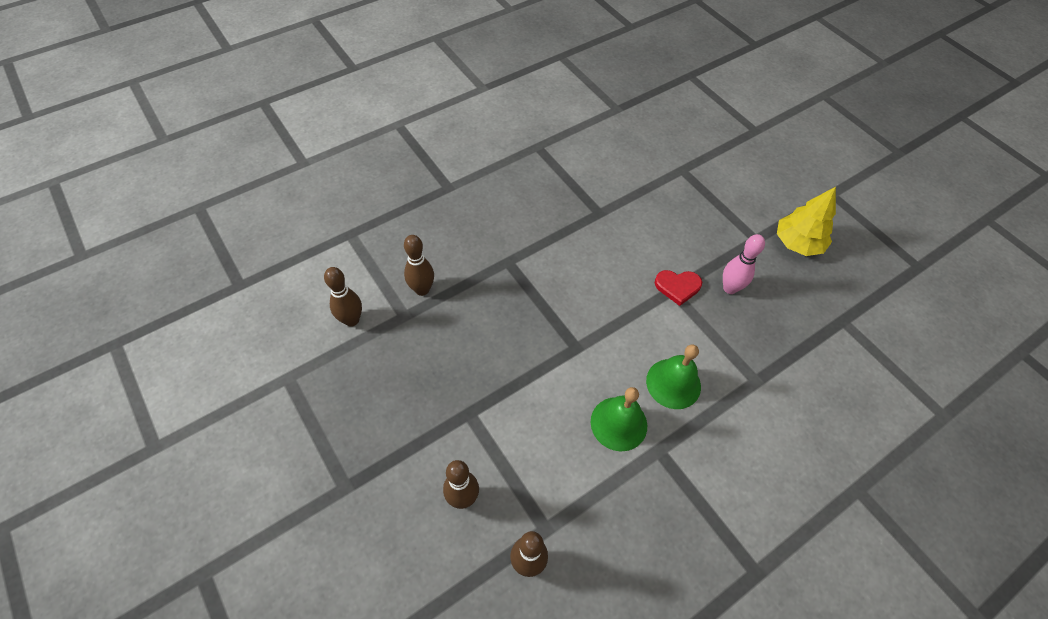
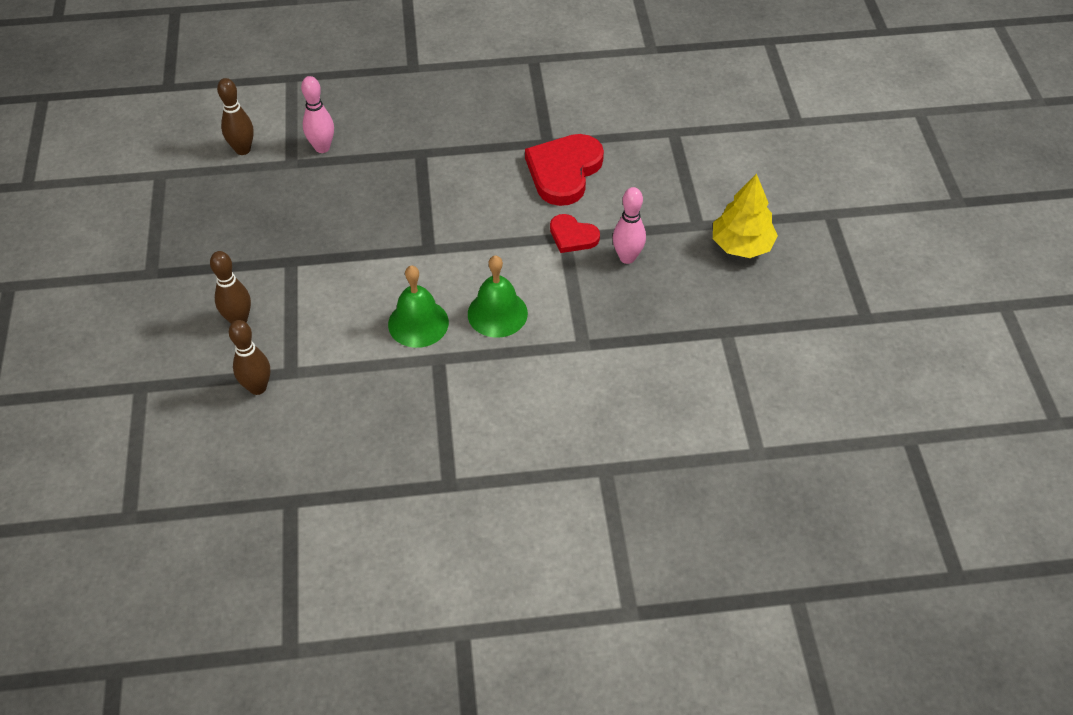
camera: 30 degrees right, 5 degrees down
brown bowling pin [404,235,434,296] -> pink bowling pin [301,76,334,153]
none -> red heart [525,134,604,206]

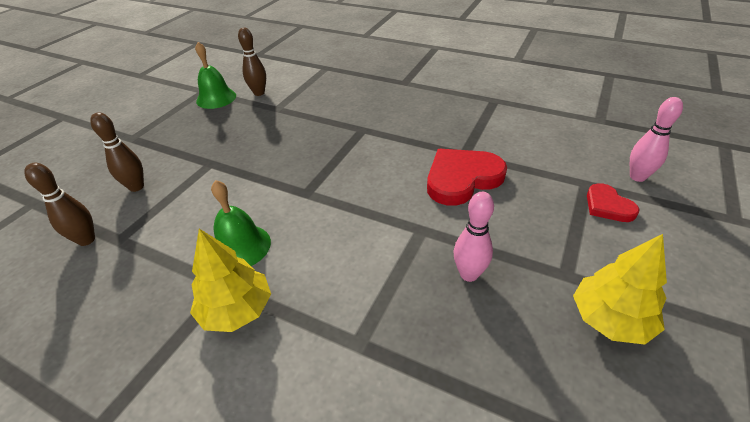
camera: 35 degrees right, 10 degrees down
pink bowling pin [301,76,334,153] -> pink bowling pin moved to [630,97,683,182]
green bell [468,255,528,338] -> green bell moved to [195,42,236,109]
red heart [550,214,600,253] -> red heart moved to [587,183,640,222]
none -> yellow tree [190,229,271,332]

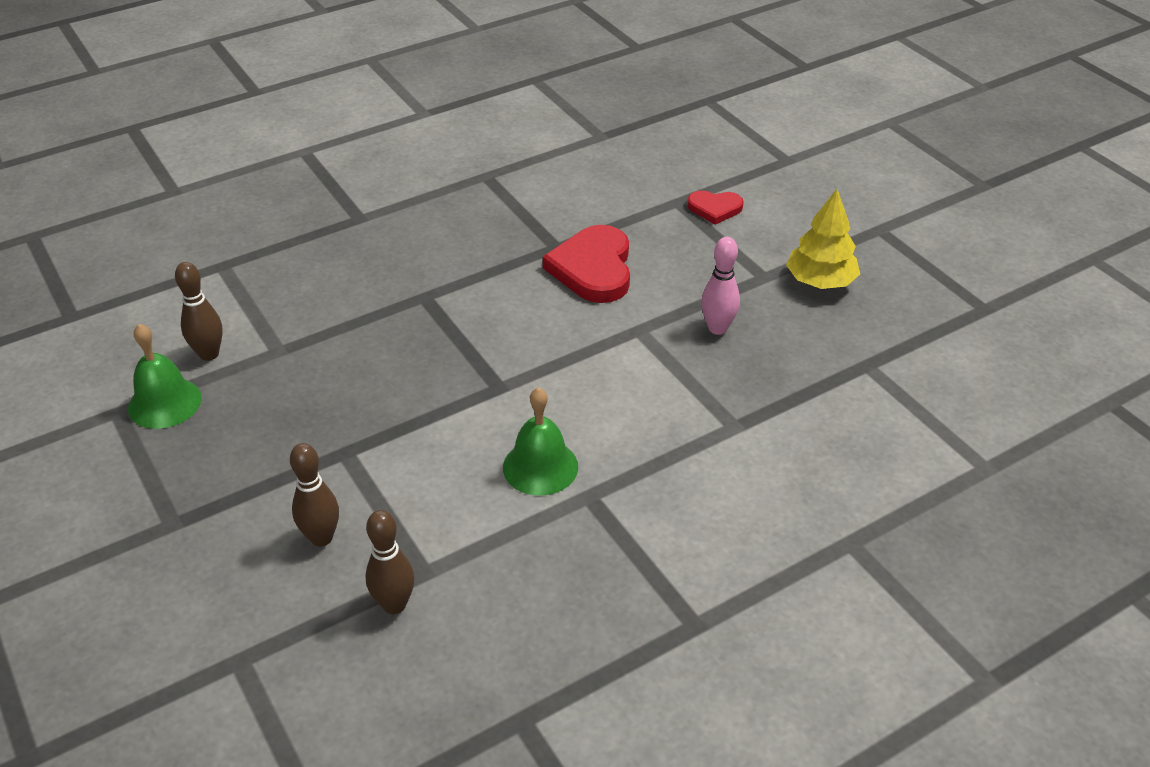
camera: 60 degrees left, 0 degrees up
yellow tree [190,229,271,332] -> none
pink bowling pin [630,97,683,182] -> none

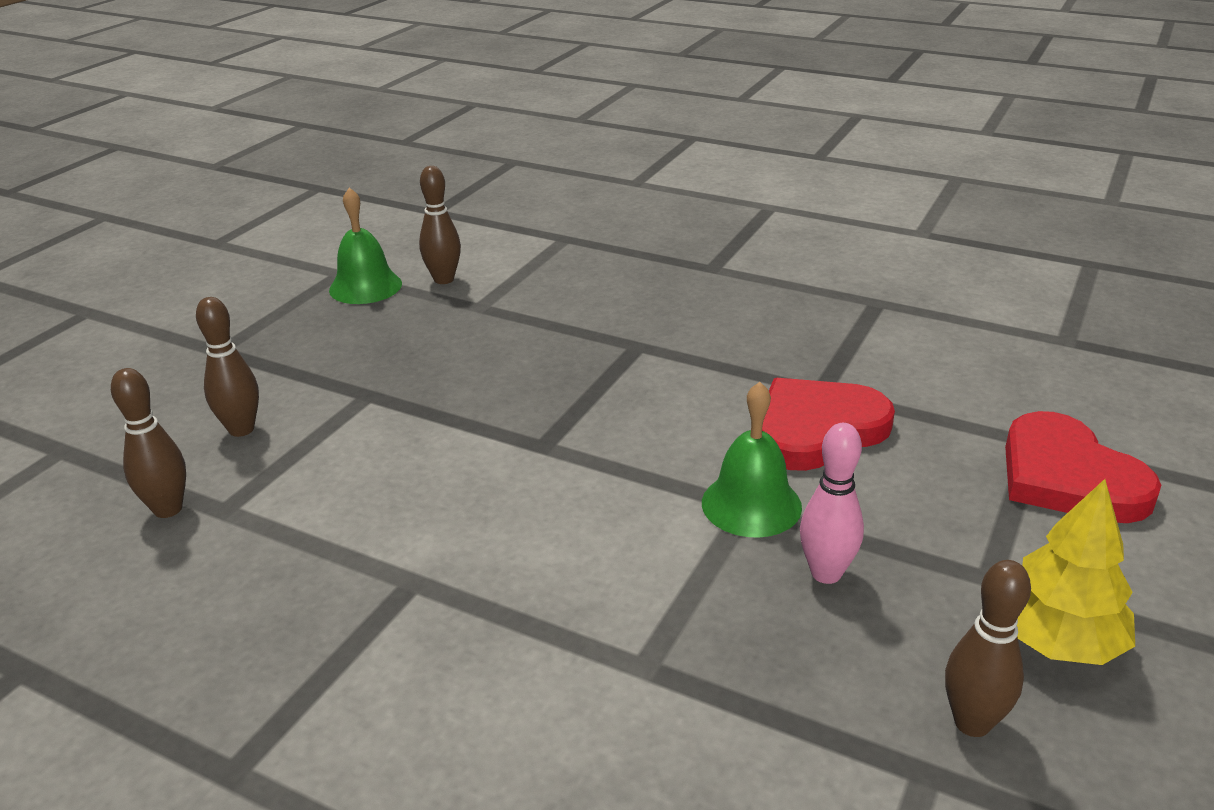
camera: 60 degrees right, 10 degrees down
green bell [503,387,578,496] -> green bell moved to [702,382,802,538]
red heart [687,191,744,225] -> red heart [1005,411,1161,523], size x1.79
none -> brown bowling pin [945,560,1031,737]

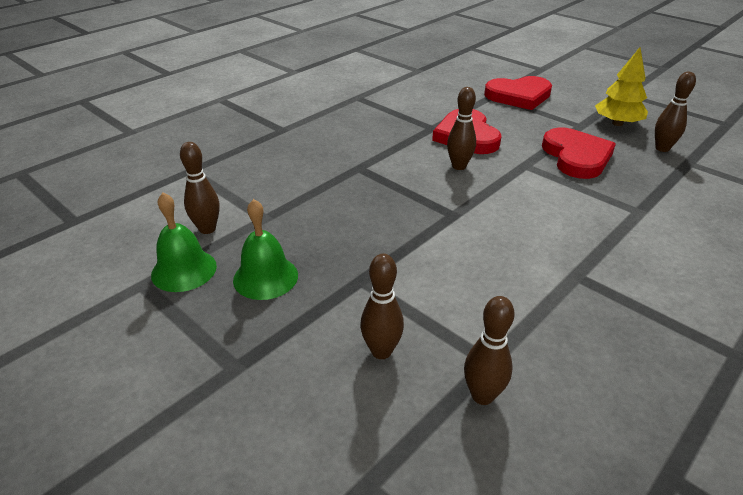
camera: 75 degrees left, 5 degrees up
green bell [702,382,802,538] -> green bell moved to [233,199,298,300]
pink bowling pin [800,423,864,584] -> red heart [542,127,616,179]
none -> brown bowling pin [447,87,476,170]

